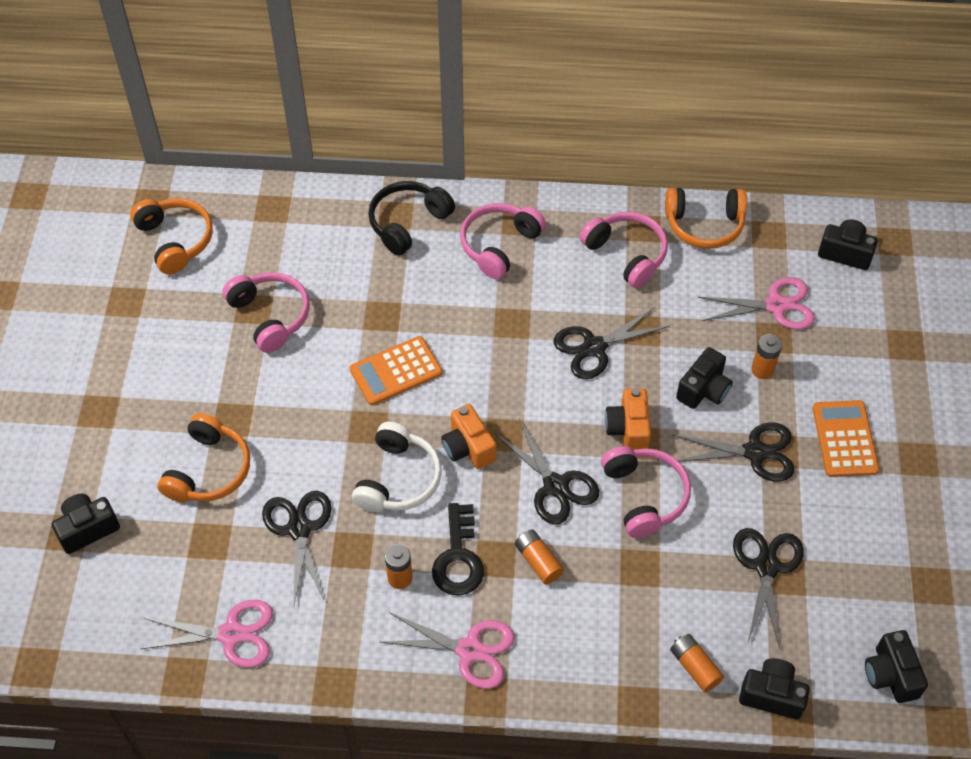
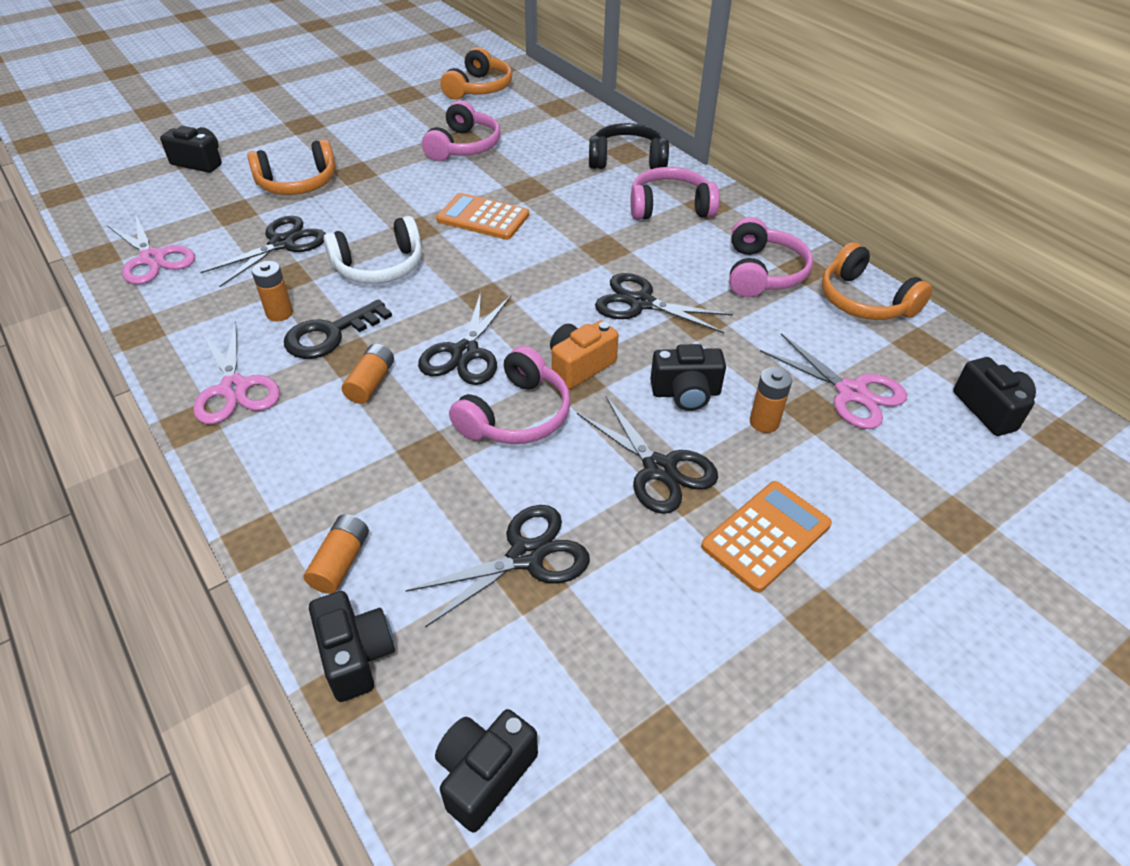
camera: 50 degrees right, 10 degrees down
orange camera [441,404,496,469] -> none

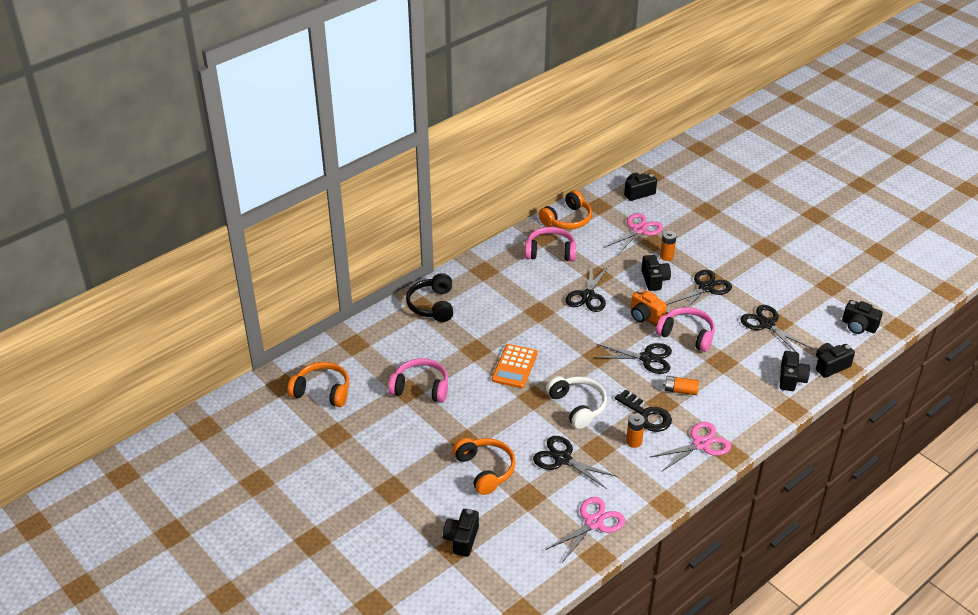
camera: 95 degrees left, 5 degrees down
orange battery [304,514,369,594] -> black camera [780,351,810,391]
pink headphones [630,167,719,220] -> none
orange calculator [701,481,832,593] -> none

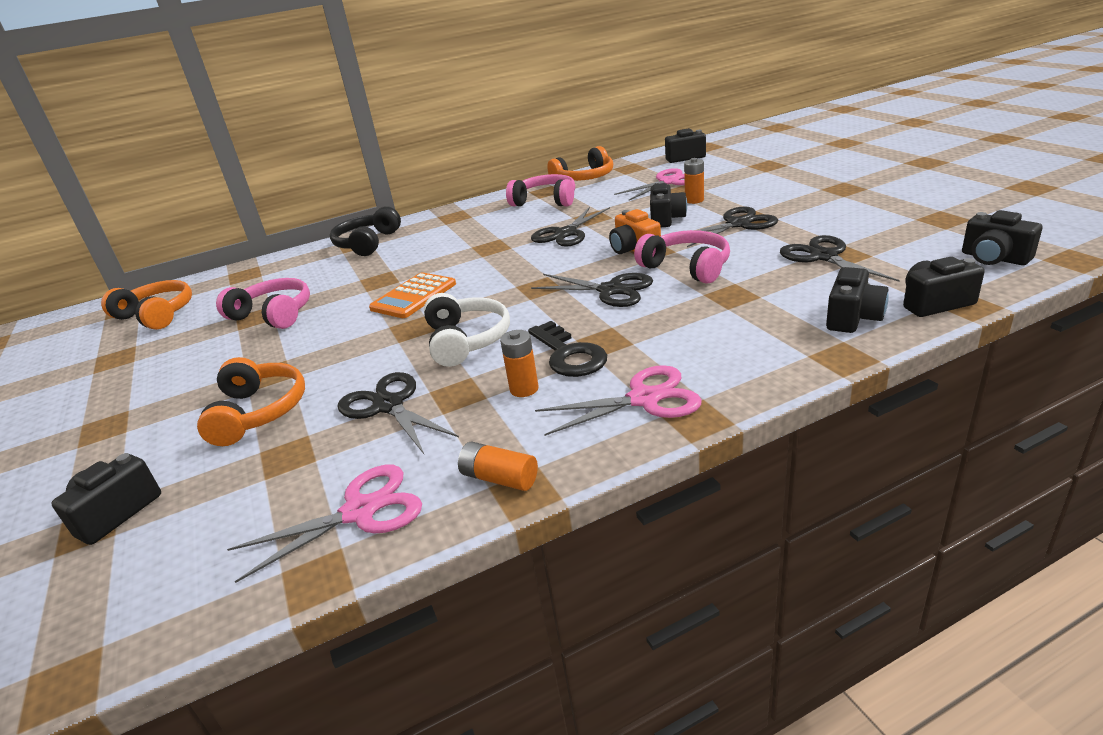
camera: 20 degrees right, 10 degrees down
orange battery [663,376,699,395] -> orange battery moved to [458,441,538,491]

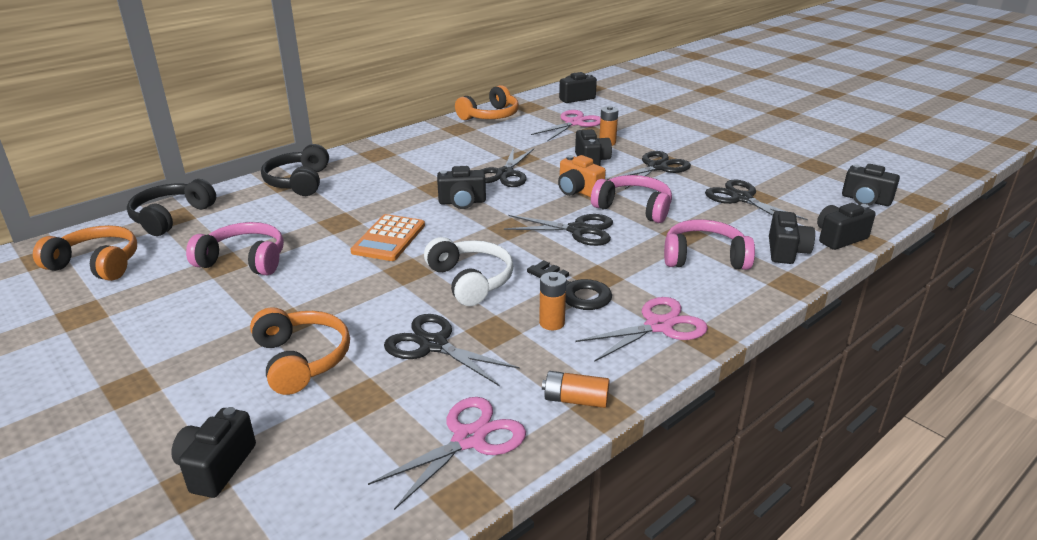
camera: 20 degrees left, 0 degrees up
pink headphones [506,174,575,206] -> pink headphones moved to [664,219,755,270]
none -> black headphones [127,179,216,236]
none -> black camera [437,166,486,209]

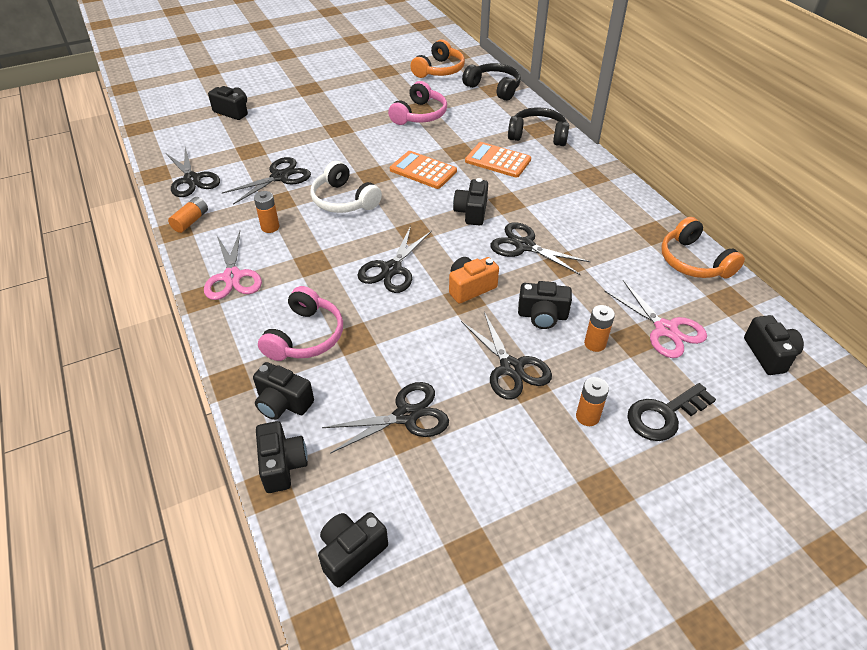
camera: 105 degrees right, 15 degrees up
orange headphones [250,307,350,395] -> none
pink scissors [368,397,526,510] -> black scissors [166,147,220,197]
white headphones [424,237,514,306] -> white headphones turned 60 degrees clockwise [310,161,382,213]
black key [527,260,612,310] -> black key moved to [627,383,716,441]
pink headphones [591,175,672,223] -> none
none -> orange calculator [465,142,531,178]
none -> orange battery [576,377,609,426]

